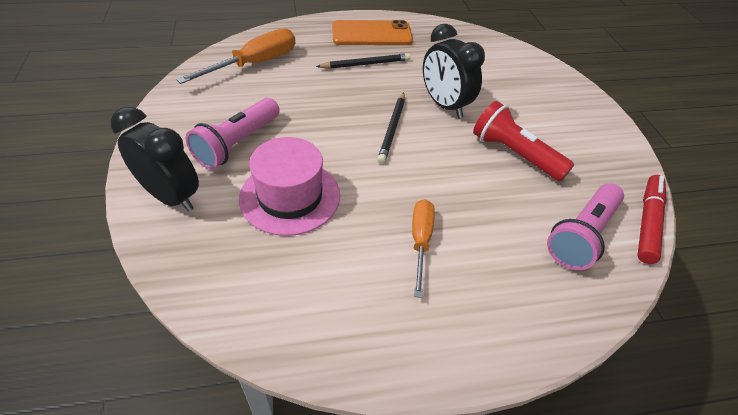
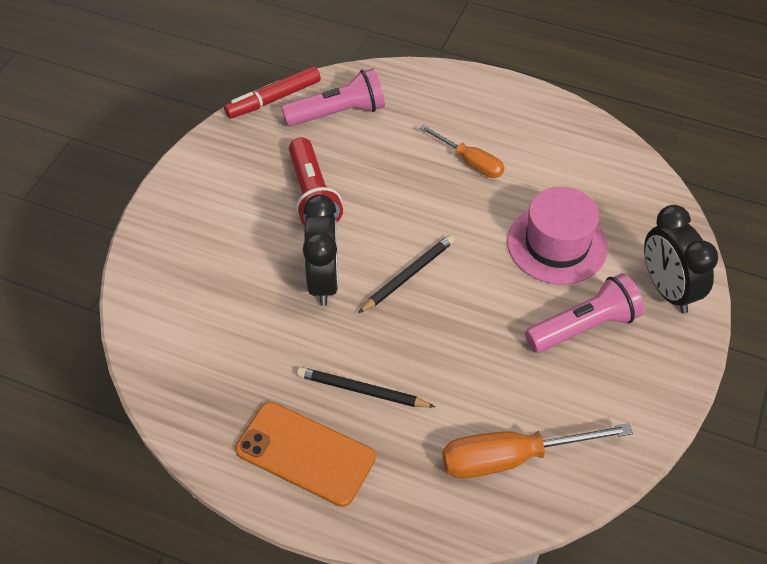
camera: 145 degrees left, 5 degrees up
orange screwdriver [412,199,435,298] -> orange screwdriver turned 90 degrees counterclockwise [419,125,504,178]

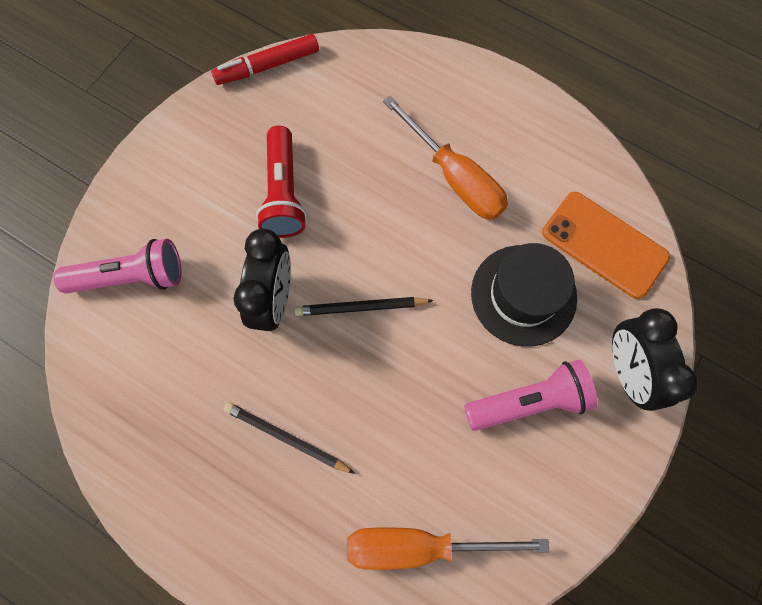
camera: 10 degrees right, 20 degrees up
orange phone [235,402,376,507] -> orange phone moved to [542,192,670,299]
pink flashlight [281,68,385,127] -> pink flashlight moved to [53,239,182,294]
black pencil [358,235,455,313] -> black pencil turned 150 degrees counterclockwise [295,297,434,316]
orange screwdriver [419,125,504,178] -> orange screwdriver [383,96,508,220], size x1.57
pink hat [507,187,608,285] -> black hat [471,243,577,347]

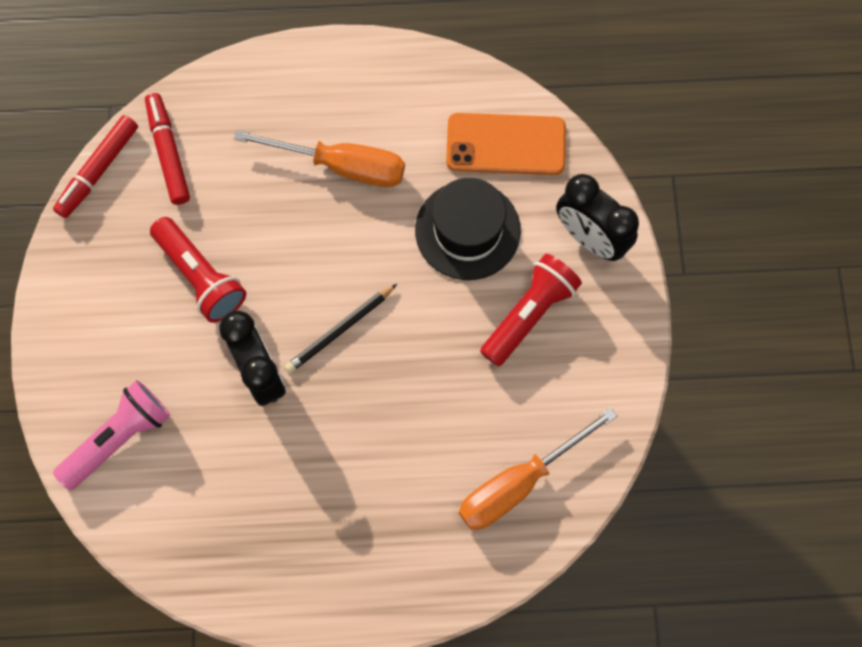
camera: 35 degrees left, 0 degrees up
black pencil [223,402,355,474] -> none
pink flashlight [464,360,598,431] -> red flashlight [480,254,582,366]
none -> red marker [145,93,190,205]

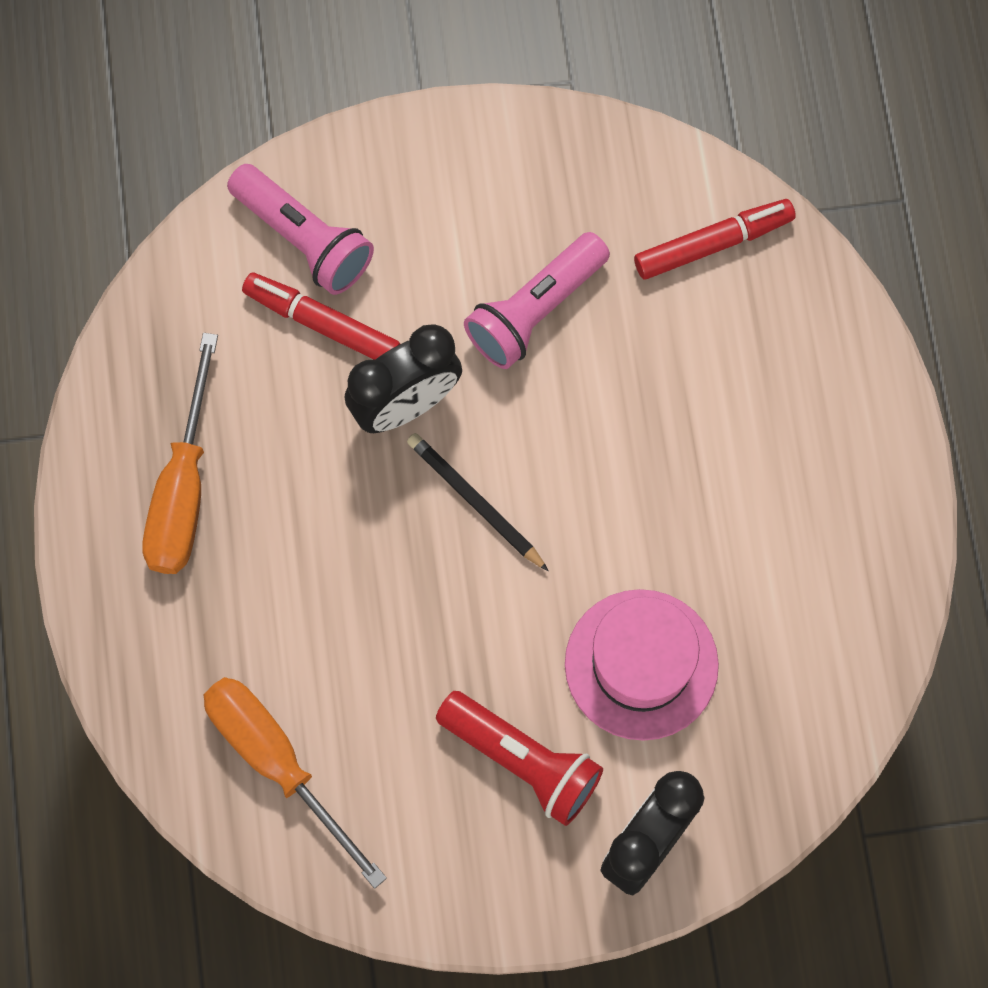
camera: 85 degrees right, 0 degrees up
red marker [53,115,138,218] -> red marker moved to [242,273,400,360]
red flashlight [150,217,246,323] -> pink flashlight [464,232,610,369]
orange screwdriver [234,129,405,187] -> orange screwdriver moved to [142,333,218,574]
black hat [415,178,521,280] -> pink hat [565,589,719,741]
orange phone [446,113,566,175] -> none

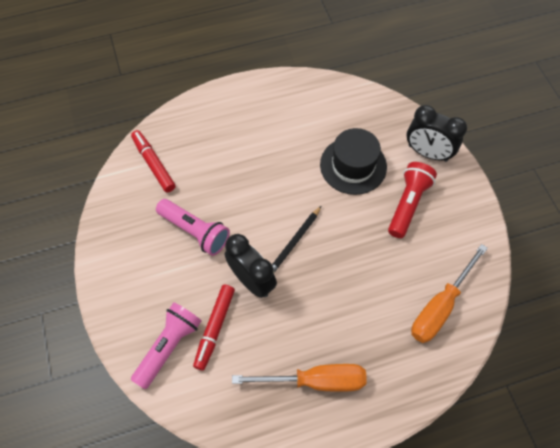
camera: 100 degrees left, 10 degrees down
pink hat [565,589,719,741] -> black hat [320,128,387,195]

